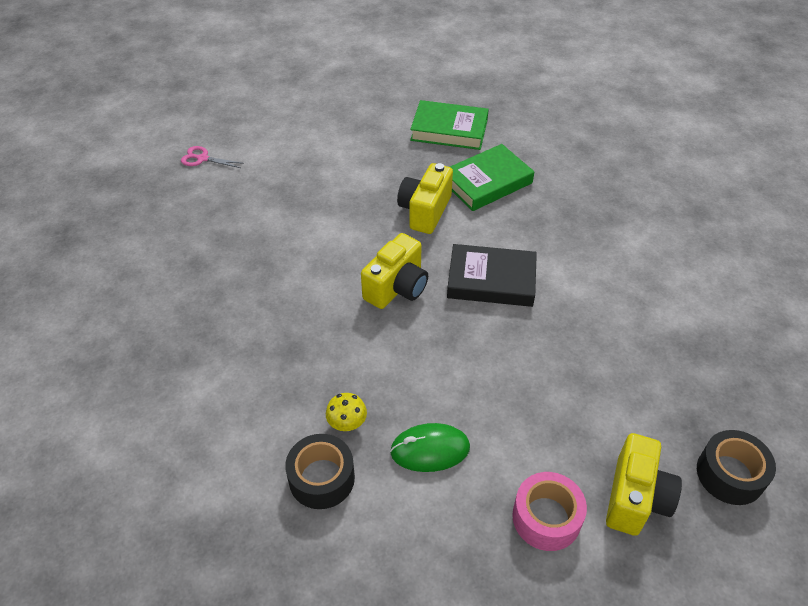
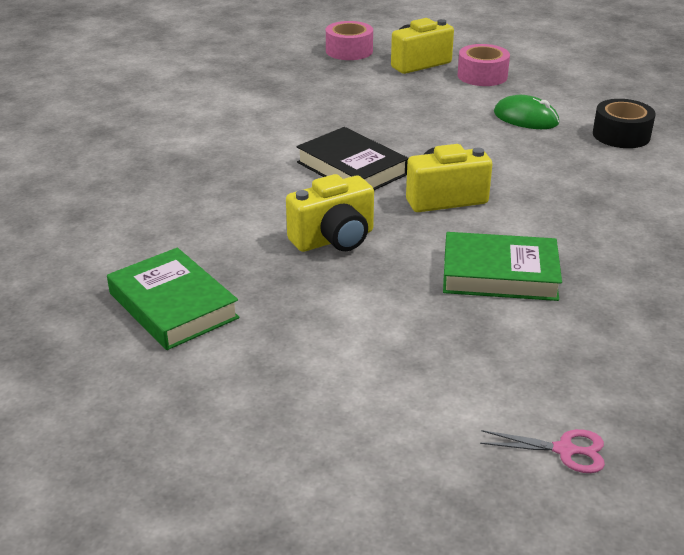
camera: 140 degrees left, 15 degrees down
pink scissors [181,146,244,168] -> pink scissors turned 45 degrees counterclockwise [480,429,605,473]
yellow mushroom [326,393,367,431] -> none
green book [450,144,534,211] -> green book moved to [443,232,562,301]
black tape [697,430,776,505] -> pink tape [326,21,373,60]

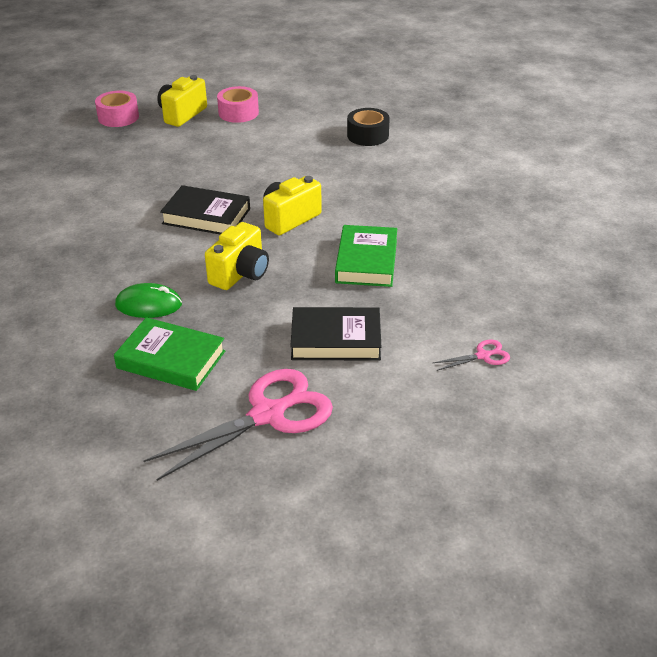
camera: 30 degrees left, 5 degrees up
green book [443,232,562,301] -> green book turned 60 degrees counterclockwise [335,225,397,287]
green mouse [494,95,559,129] -> green mouse moved to [115,283,182,318]
none -> pink scissors [143,369,333,481]
none -> black book [290,307,381,361]

